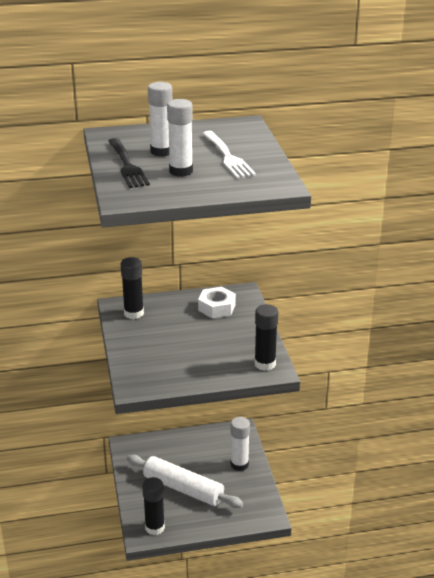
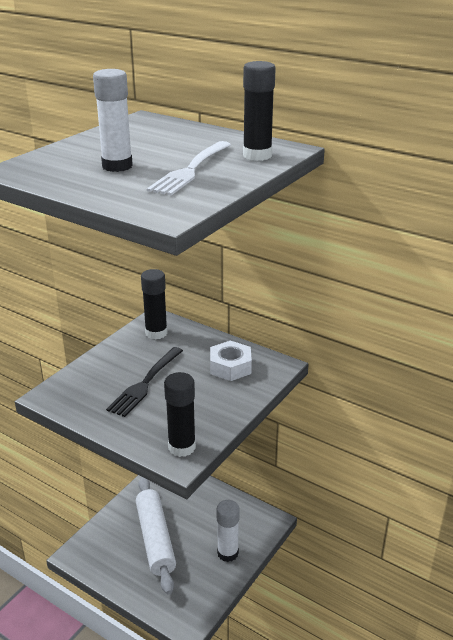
camera: 45 degrees right, 0 degrees up
black fork [108,138,150,188] -> black fork moved to [106,347,183,417]
black glue stick [142,477,165,535] -> black glue stick moved to [243,61,276,161]
white glue stick [148,82,172,157] -> none

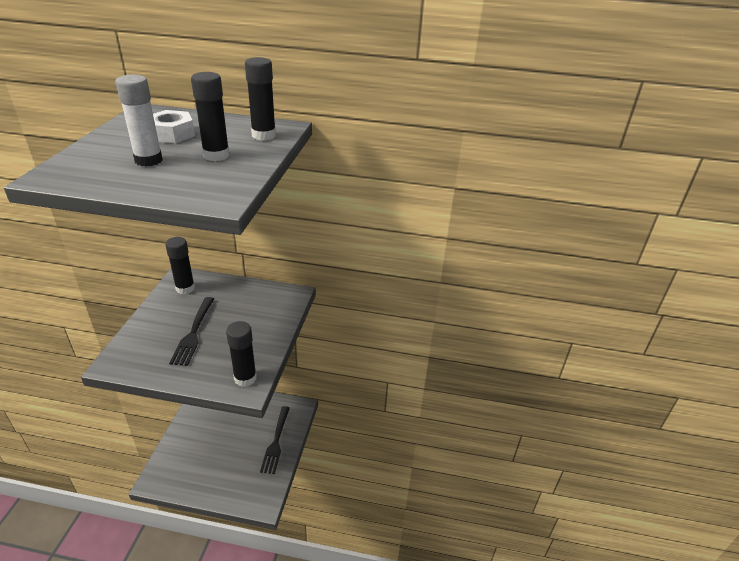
camera: 25 degrees left, 5 degrees up
white rolling pin [136,477,176,595] -> none
white fork [147,141,231,195] -> black glue stick [191,72,230,161]
white nut [210,341,252,381] -> white nut moved to [153,110,195,143]
white glue stick [216,500,240,562] -> black fork [260,406,290,474]

